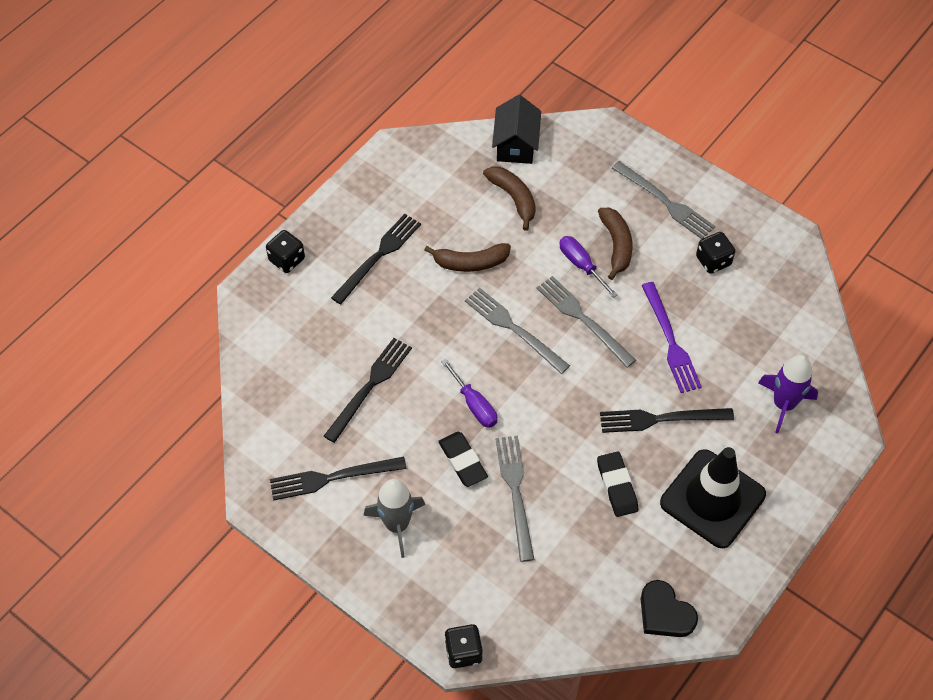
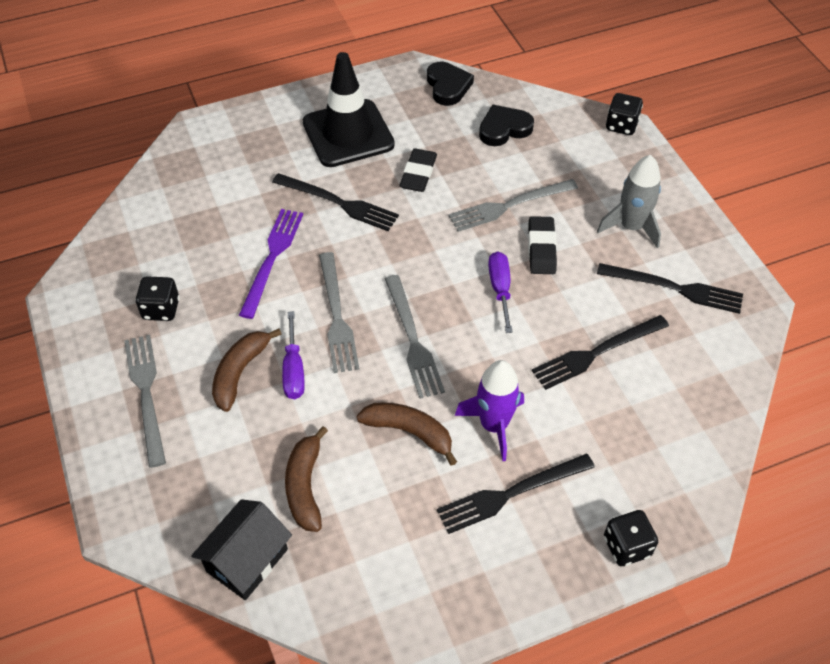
camera: 150 degrees left, 5 degrees down
grey fork [495,436,534,562] -> grey fork turned 45 degrees clockwise [449,179,578,232]
purple rocket [758,355,818,434] -> purple rocket moved to [455,360,524,461]
none -> black heart [479,105,534,146]

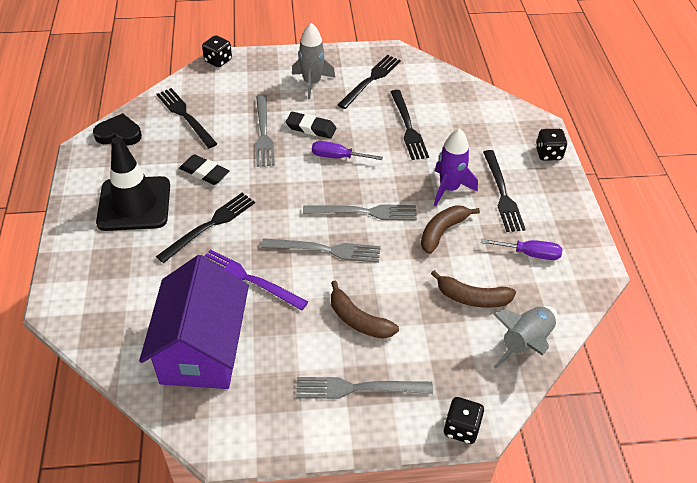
camera: 75 degrees left, 5 degrees down
black dice [135,276,180,321] -> black dice moved to [444,397,484,444]
black house [191,499,292,600] -> grey rocket [494,306,557,369]
purple screwdriver [282,311,305,399] -> purple screwdriver moved to [481,239,562,260]
black heart [479,105,534,146] -> black fork [156,88,217,148]
none -> purple house [139,255,249,389]

